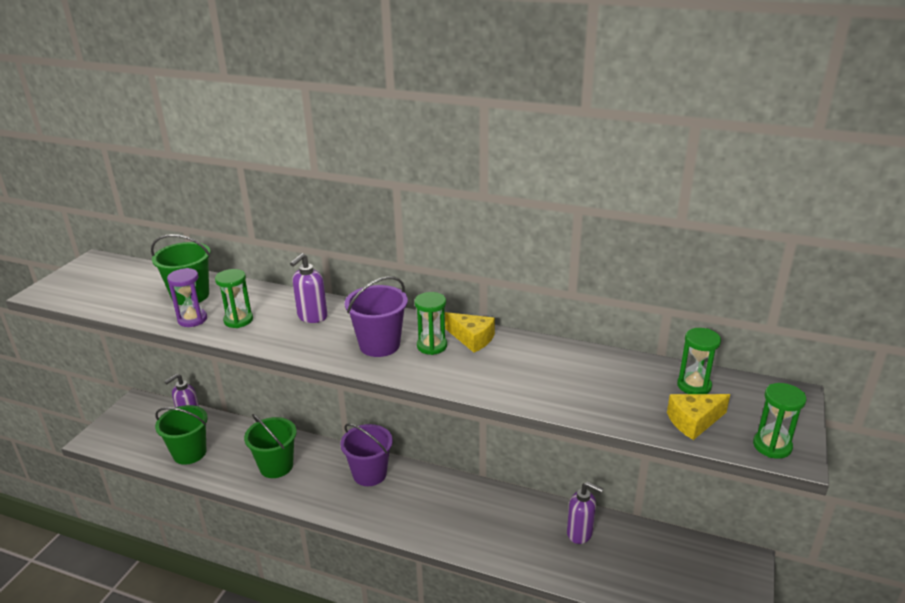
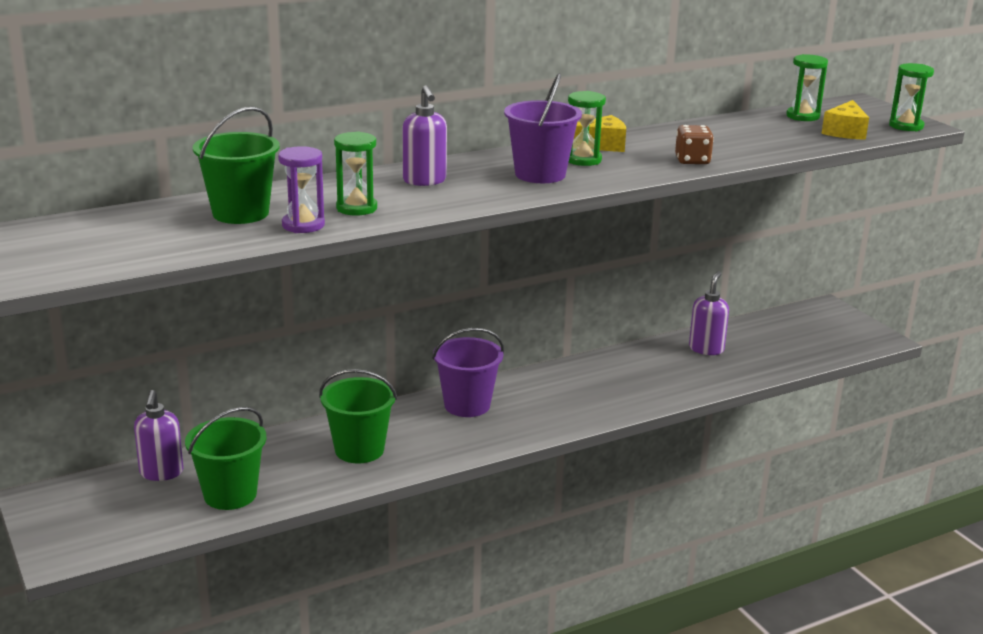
camera: 50 degrees left, 5 degrees down
purple soap dispenser [567,482,603,544] -> purple soap dispenser turned 45 degrees counterclockwise [689,271,729,355]
none -> brown dice [675,125,714,164]

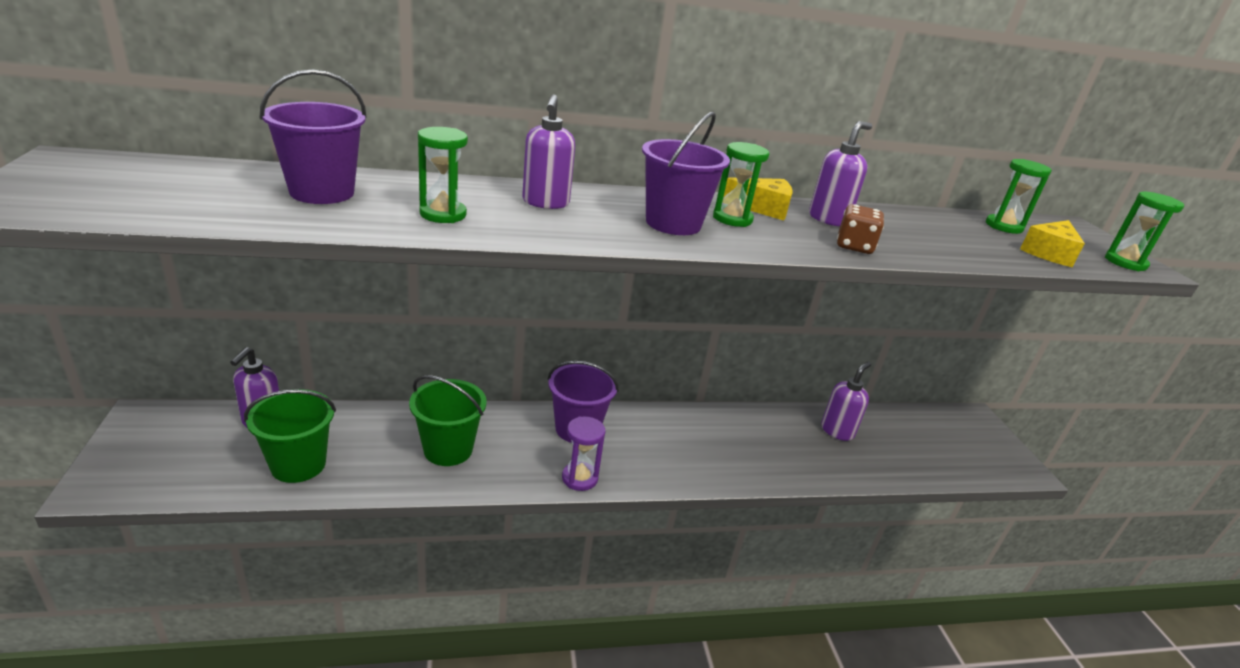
camera: 15 degrees right, 5 degrees up
green bucket [193,106,280,224] -> purple bucket [260,69,367,204]
purple hourglass [278,146,325,233] -> purple hourglass moved to [562,417,605,491]
none -> purple soap dispenser [809,121,872,226]

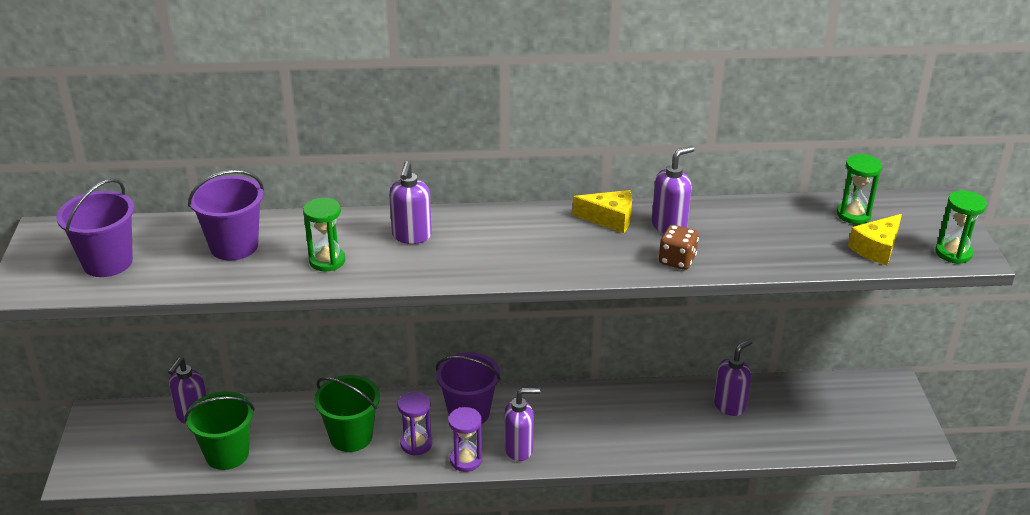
camera: 10 degrees right, 5 degrees up
purple bucket [642,112,730,235] -> purple bucket moved to [56,179,134,277]
green hourglass [713,142,769,227] -> none
none -> purple hourglass [398,391,432,456]
none -> purple soap dispenser [504,388,541,461]

